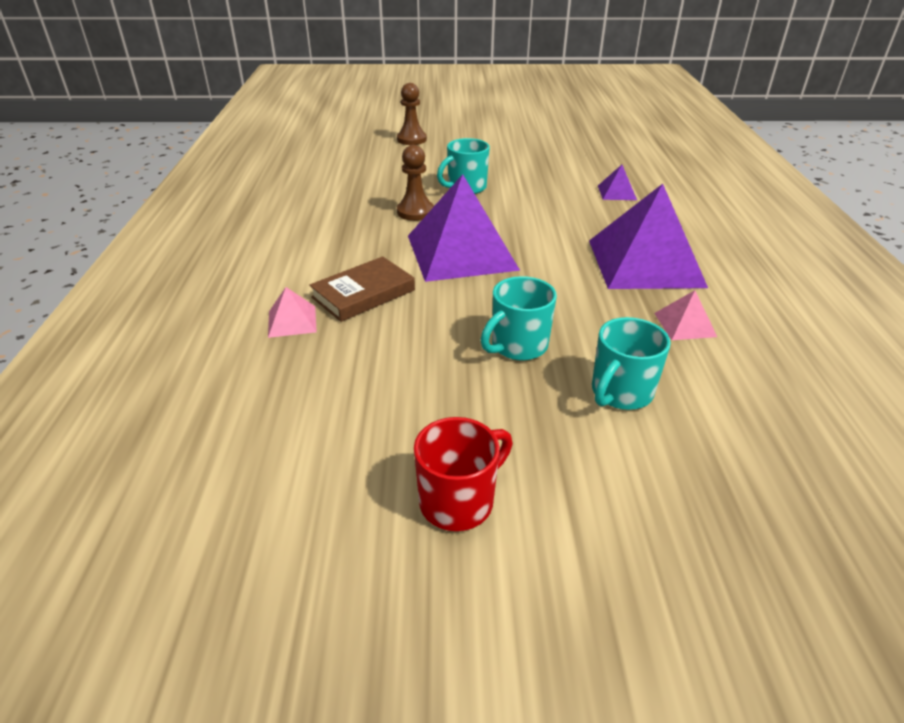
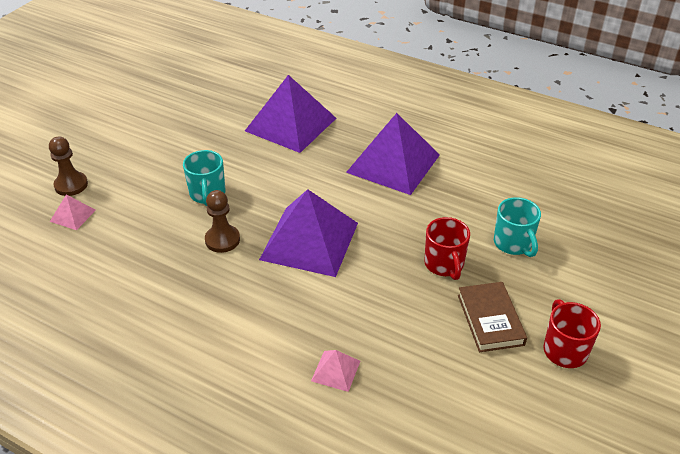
camera: 60 degrees left, 5 degrees up
brown book [309,256,415,322] -> brown book moved to [458,282,527,352]
turquoise mug [480,276,557,361] -> red mug [424,217,470,280]
purple pyramid [598,165,637,200] -> purple pyramid [245,75,336,153], size x2.35
pink pyramid [654,290,717,340] -> pink pyramid moved to [50,195,96,230]

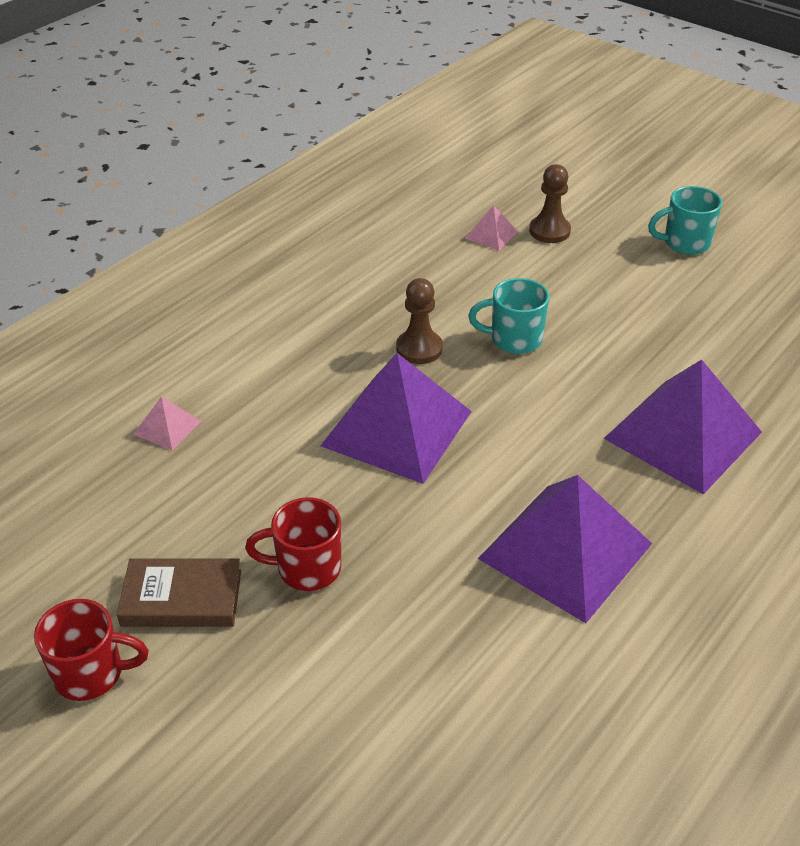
camera: 100 degrees right, 0 degrees up
turquoise mug [494,197,541,257] -> turquoise mug moved to [648,186,722,255]

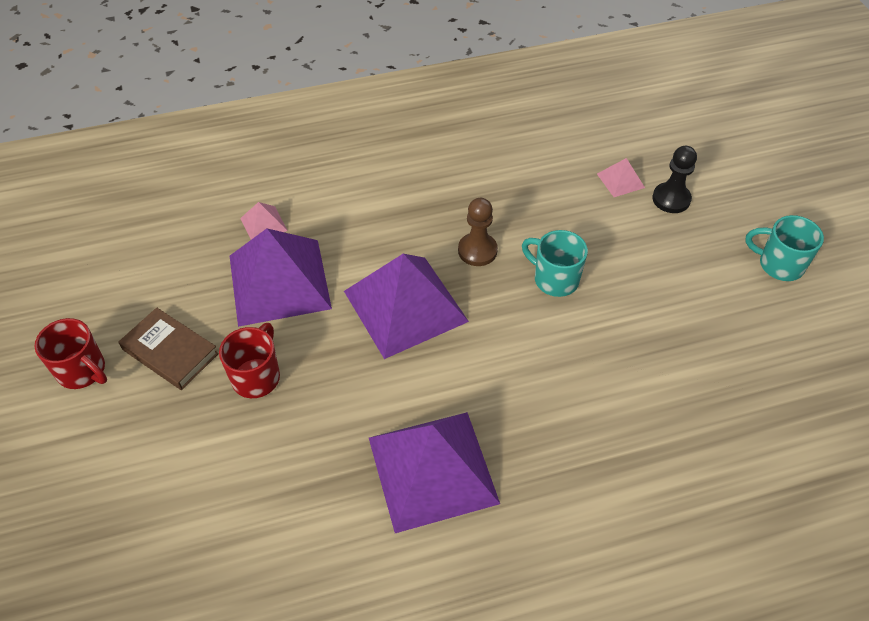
camera: 35 degrees right, 10 degrees up
red mug [245,497,341,591] -> red mug turned 75 degrees clockwise [219,323,280,398]
brown pawn [529,164,571,243] -> black pawn [652,146,697,213]
purple pyramid [603,359,762,494] -> purple pyramid moved to [230,228,332,327]

